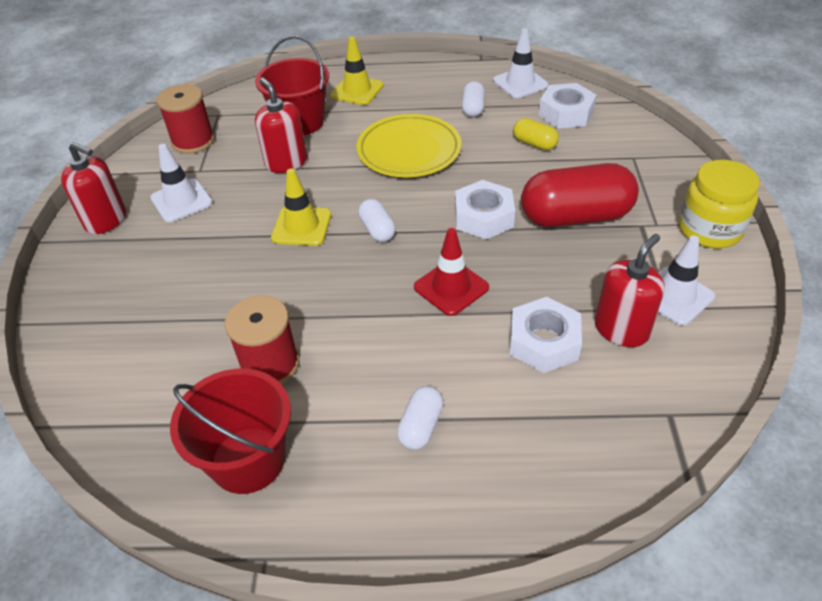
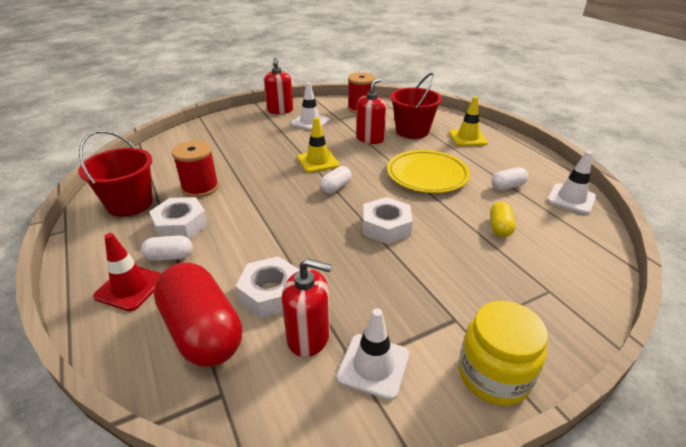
camera: 60 degrees right, 10 degrees down
red traffic cone [414,228,489,316] -> red traffic cone moved to [93,233,161,311]
red capsule [521,163,639,227] -> red capsule moved to [154,262,242,367]
white nut [538,83,597,128] -> white nut moved to [149,197,208,239]

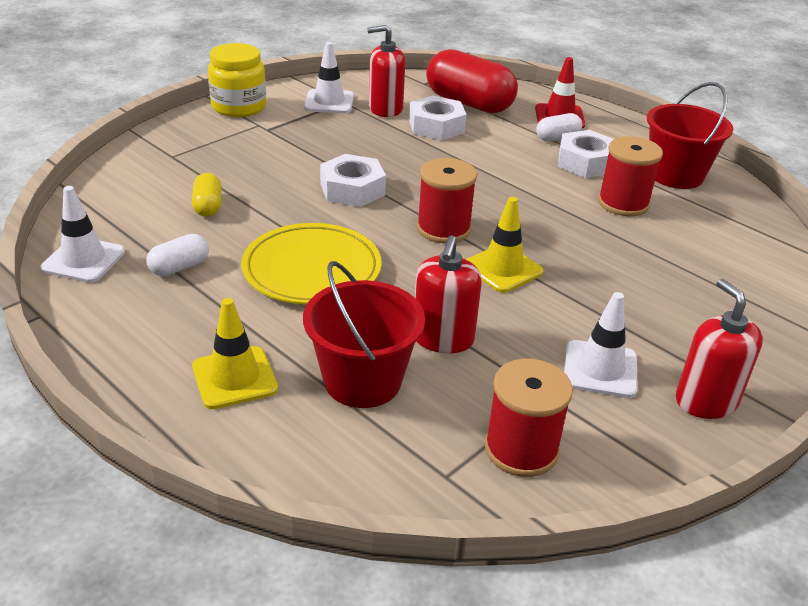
camera: 160 degrees right, 0 degrees up
white capsule [320,166,352,194] -> red spool [417,158,477,243]

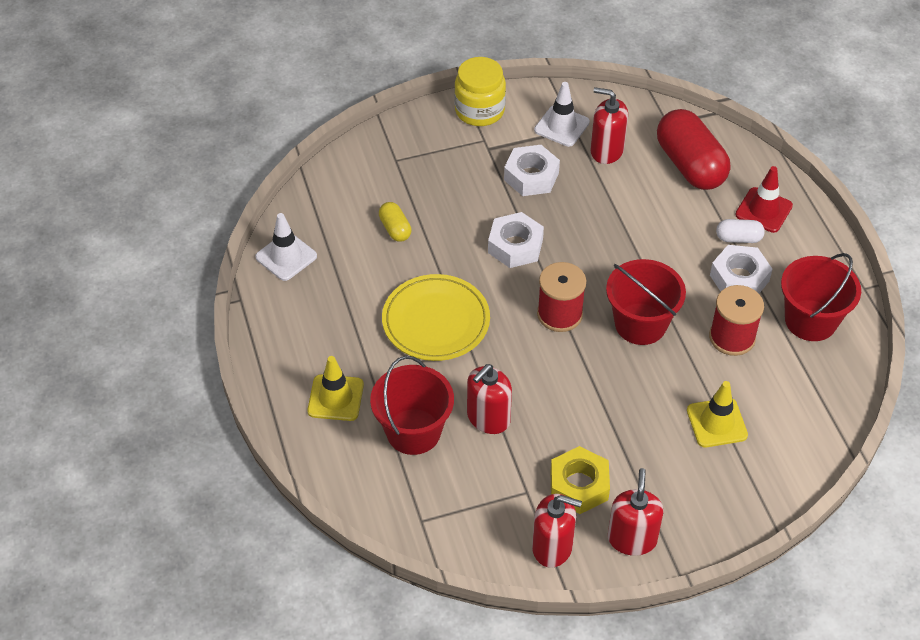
camera: 30 degrees right, 15 degrees up
white capsule [146,234,209,276] -> none
yellow capsule [192,173,222,217] -> yellow capsule turned 45 degrees counterclockwise [379,202,411,242]
white nut [409,96,467,140] -> white nut moved to [504,145,560,196]
yellow traffic cone [466,197,544,293] -> yellow traffic cone moved to [687,381,748,447]
red spool [485,359,573,477] -> none
white traffic cone [564,292,638,398] -> yellow nut [551,446,610,514]
none -> red soap dispenser [532,494,582,568]
none -> red bucket [606,259,686,345]

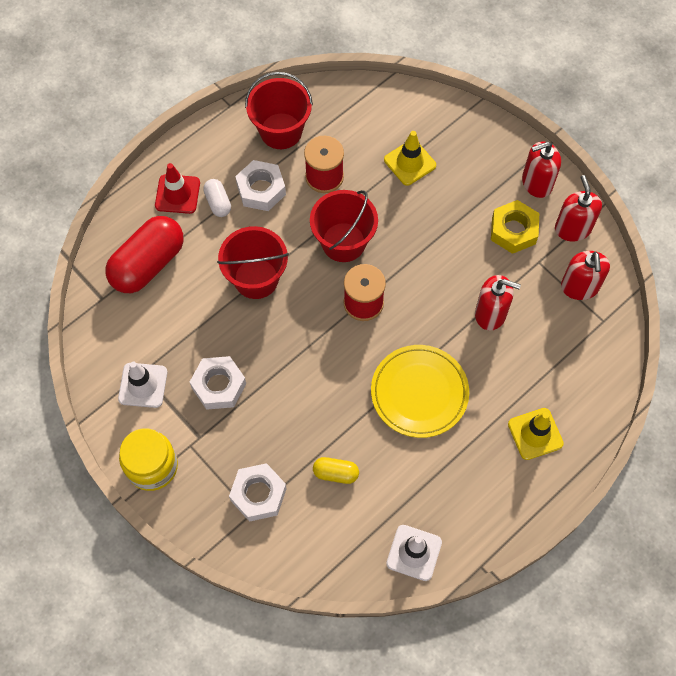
camera: 115 degrees left, 15 degrees up
red bucket [370,356,454,455] -> red bucket moved to [217,226,289,299]
yellow capsule [379,202,411,242] -> yellow capsule turned 60 degrees clockwise [313,457,359,484]
white nut [488,212,544,268] -> white nut moved to [229,463,287,522]
red soap dispenser [590,87,628,164] -> red soap dispenser moved to [561,251,610,300]

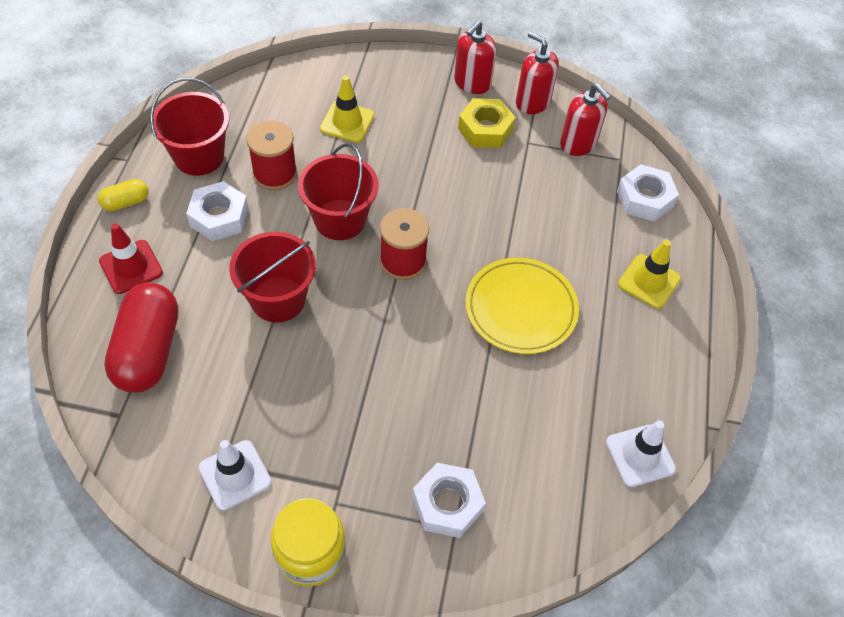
camera: 40 degrees left, 10 degrees down
white nut [190,356,246,410] -> white nut moved to [617,164,679,222]
white capsule [203,179,231,217] -> none
yellow capsule [313,457,359,484] -> yellow capsule moved to [98,179,149,211]
red soap dispenser [475,275,521,331] -> none

